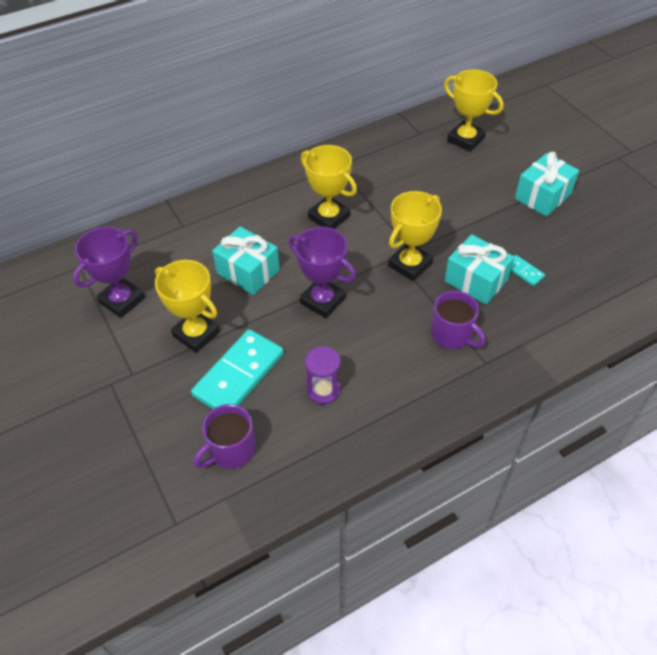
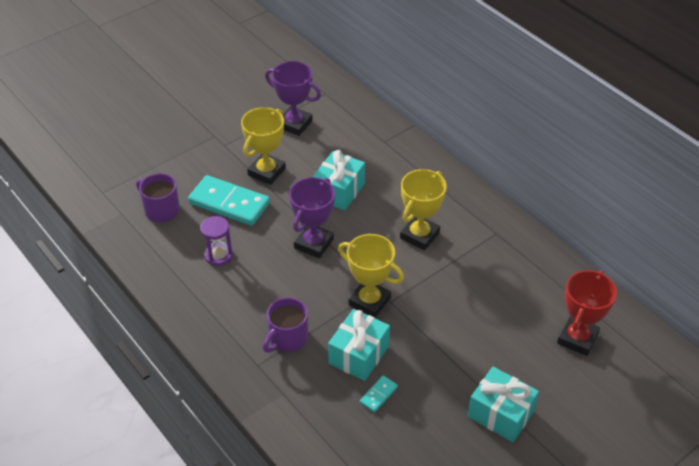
camera: 80 degrees right, 5 degrees down
yellow trophy [444,69,503,152] -> red trophy [557,270,617,356]

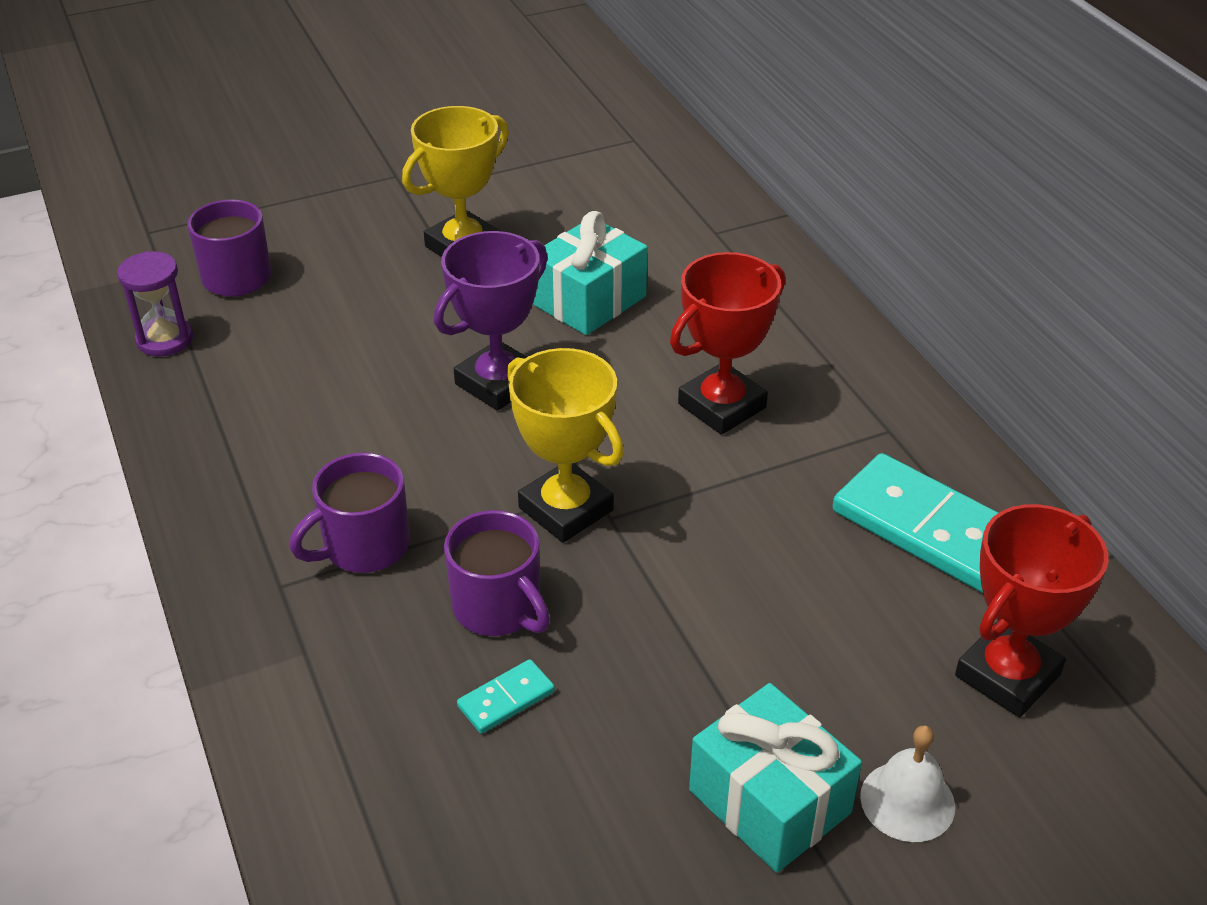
camera: 15 degrees right, 5 degrees down
turquoise domino [188,175,270,226] -> turquoise domino moved to [833,453,998,593]
purple hourglass [200,216,233,266] -> purple hourglass moved to [117,251,193,356]
purple trophy [265,61,321,136] -> none
turquoise gift [328,309,390,381] -> purple mug [444,510,550,636]
yellow trophy [400,169,447,250] -> red trophy [670,252,785,435]
none -> white bell [860,725,955,842]

